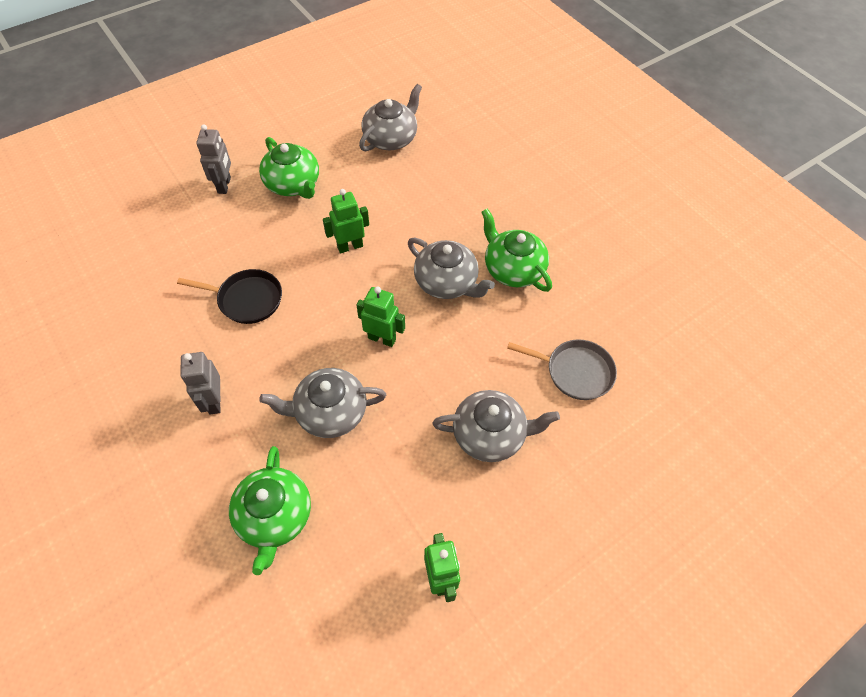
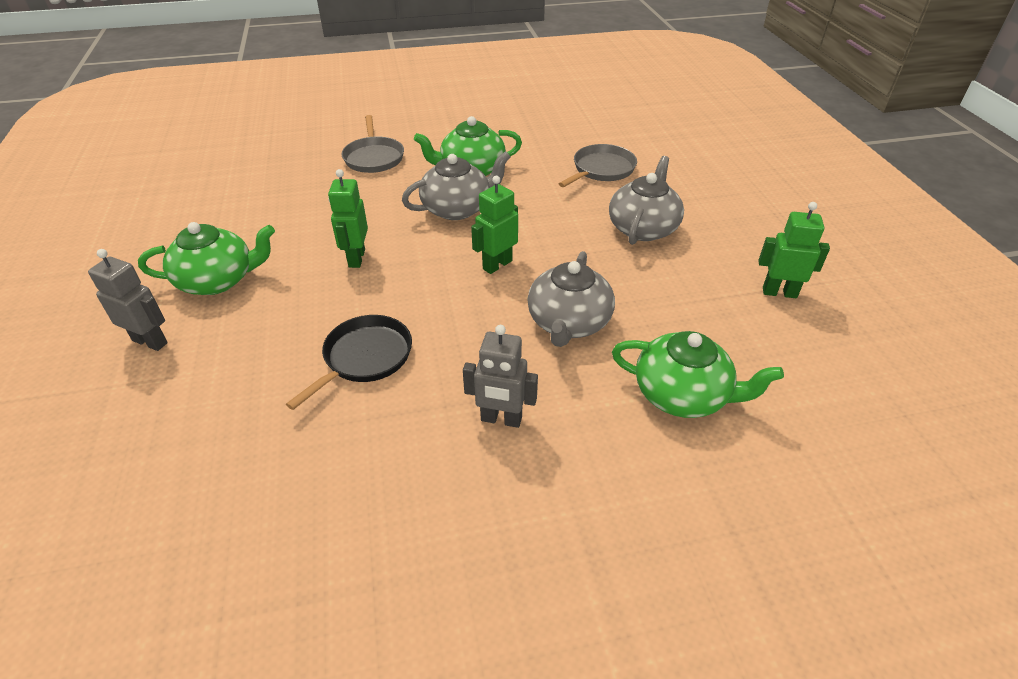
camera: 65 degrees left, 15 degrees down
grey teapot [359,84,422,151] -> none
none -> grey pan [341,115,404,173]

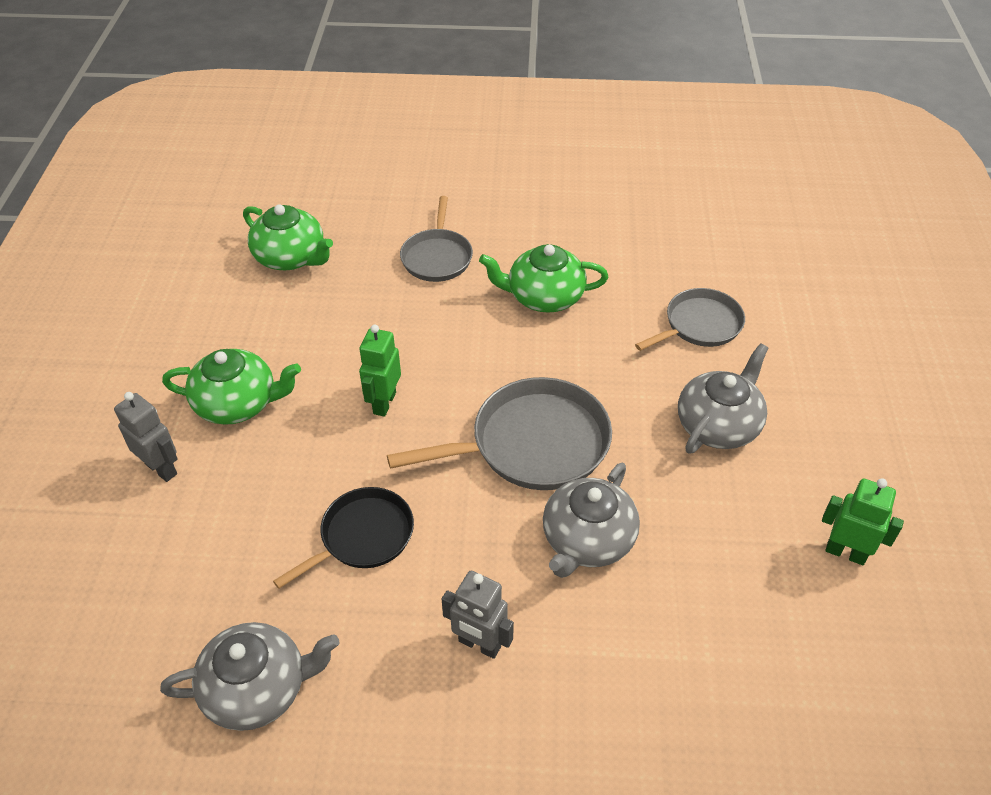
camera: 15 degrees right, 5 degrees up
grey teapot [402,151,510,220] -> grey teapot moved to [160,622,339,731]
green robot [471,176,518,274] -> grey pan [387,377,612,490]
green teapot [612,331,784,418] -> green teapot moved to [243,204,333,270]

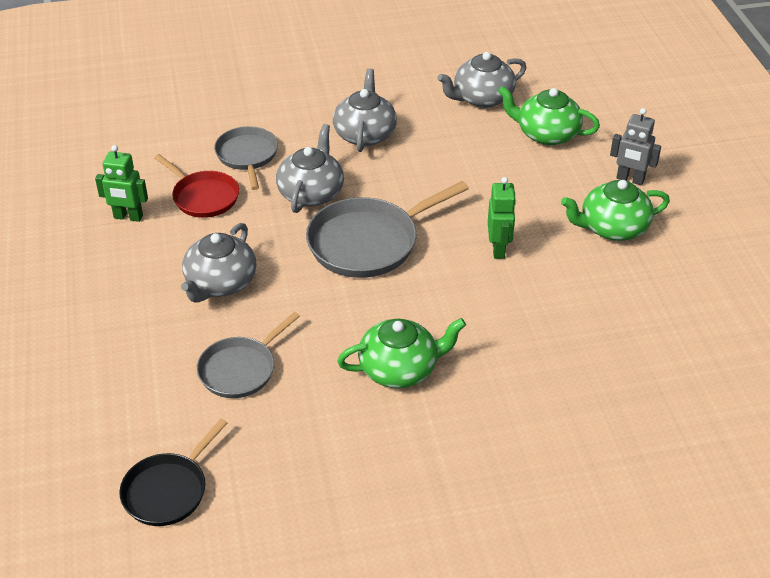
camera: 165 degrees right, 5 degrees down
green teapot [243,204,333,270] -> green teapot moved to [498,86,600,145]
black pan [273,487,414,589] -> black pan moved to [119,419,227,526]
grey pan [400,196,473,282] -> grey pan moved to [214,126,278,190]
grey robot [442,571,514,659] -> grey teapot [333,68,397,152]
none -> red pan [154,154,239,218]

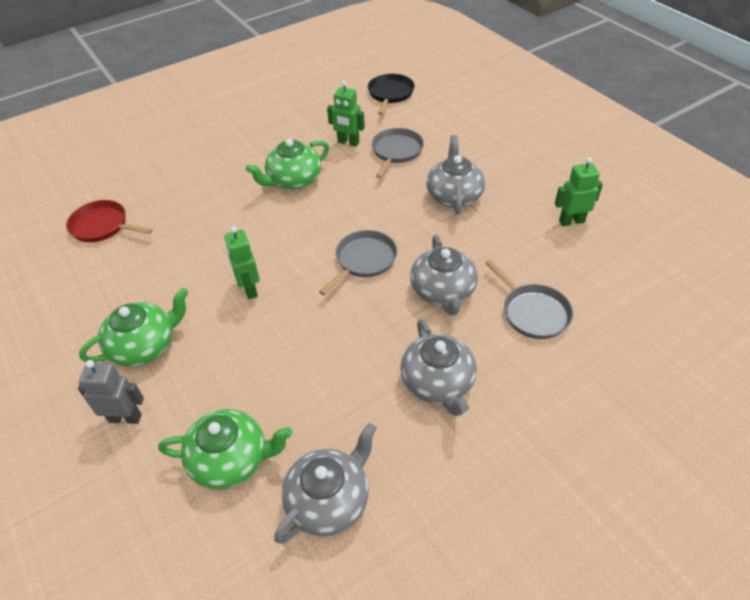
camera: 160 degrees right, 5 degrees up
red pan [154,154,239,218] -> red pan moved to [66,200,153,242]
grey pan [306,181,469,278] -> grey pan [319,230,397,295], size x0.63
none -> green robot [327,81,365,147]

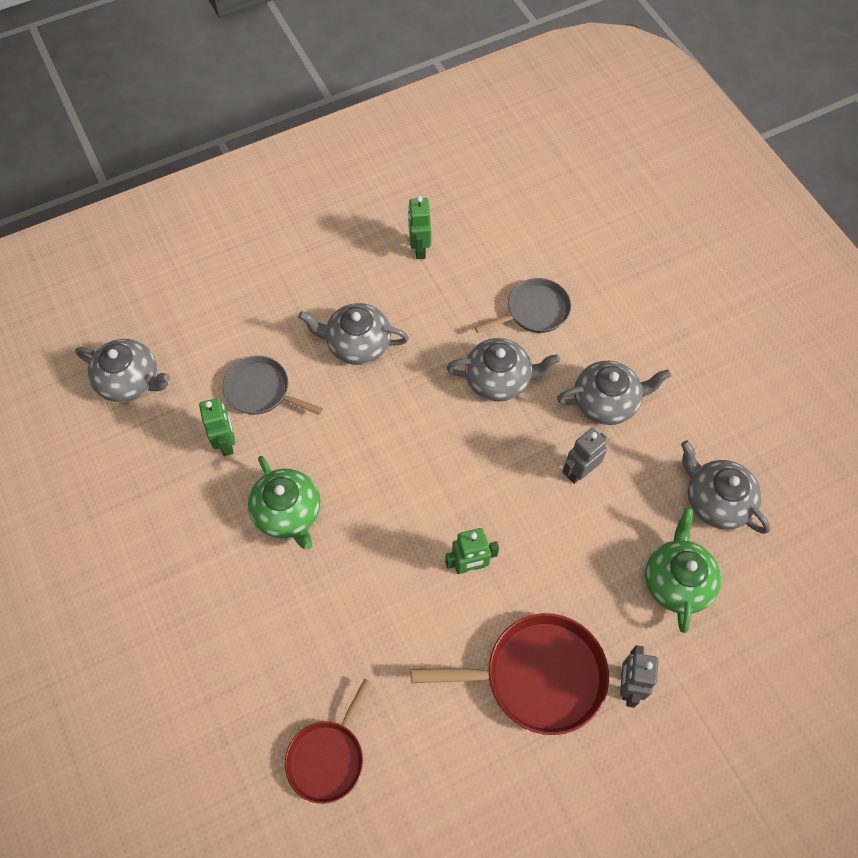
camera: 85 degrees left, 15 degrees up
green teapot [79,288,189,366] -> red pan [411,613,609,735]
grey pan [319,230,397,295] -> none
green robot [327,81,365,147] -> green robot turned 45 degrees counterclockwise [199,398,235,456]
black pan [368,74,415,115] -> grey teapot [75,339,170,402]
none -> grey robot [562,428,607,484]

